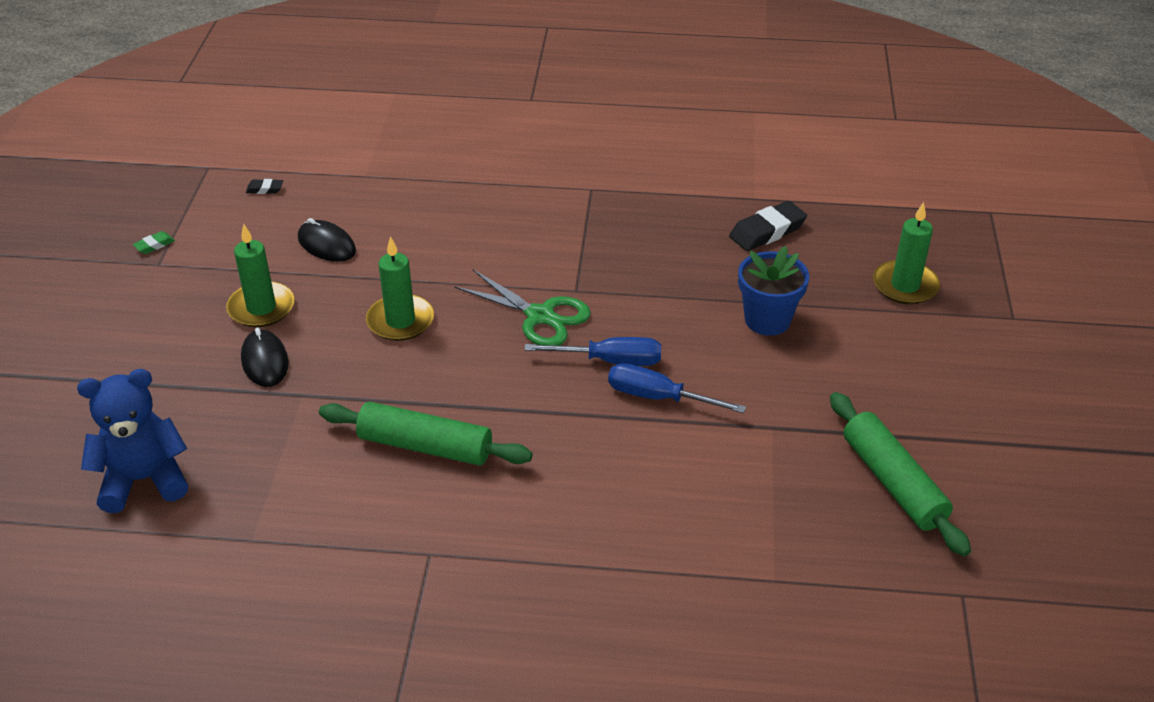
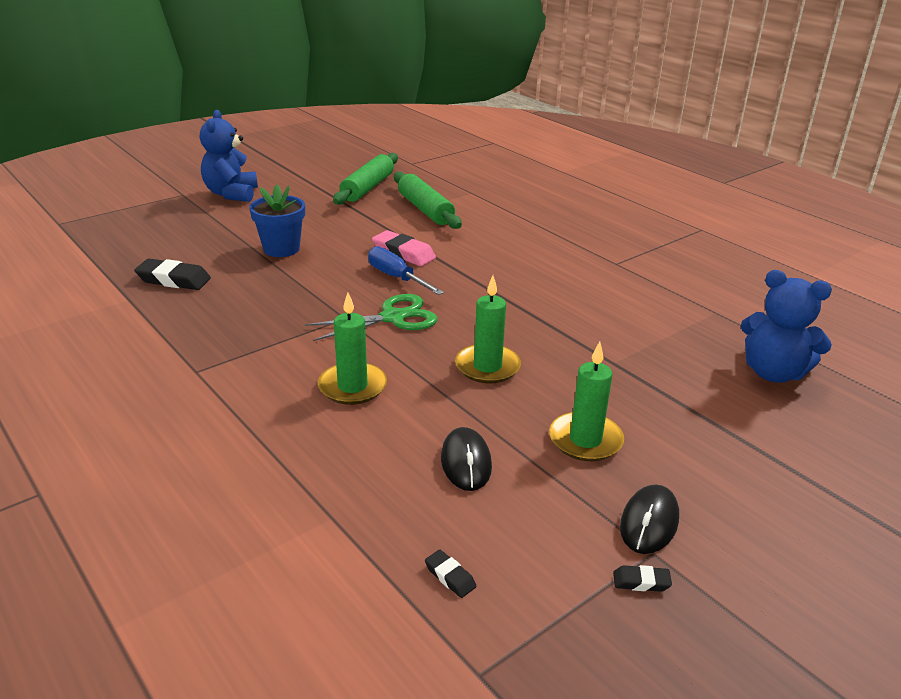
camera: 135 degrees left, 10 degrees down
green eraser [133,231,175,254] -> black eraser [613,565,672,592]
black mouse [241,328,289,387] -> black mouse moved to [620,485,679,554]
green rolling pin [319,402,533,466] -> green rolling pin moved to [394,172,462,229]
green scissors [454,270,591,346] -> green scissors turned 75 degrees clockwise [305,294,438,341]
blue screwdriver [608,363,746,413] -> pink eraser [372,230,436,266]
green candle [873,202,940,305] -> green candle moved to [318,293,387,405]
none -> blue teddy bear [200,110,258,202]

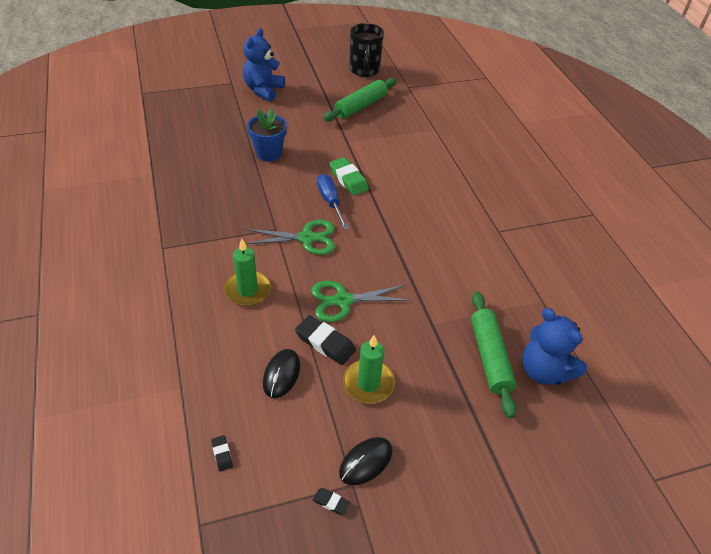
camera: 20 degrees right, 15 degrees up
black eraser [134,259,211,290] -> black eraser moved to [295,315,356,365]
pink eraser [372,230,436,266] -> green eraser [329,157,369,196]
green rolling pin [394,172,462,229] -> green rolling pin moved to [471,291,517,418]
green candle [455,275,521,384] -> green scissors [311,281,411,322]
none -> black mug [349,23,384,77]

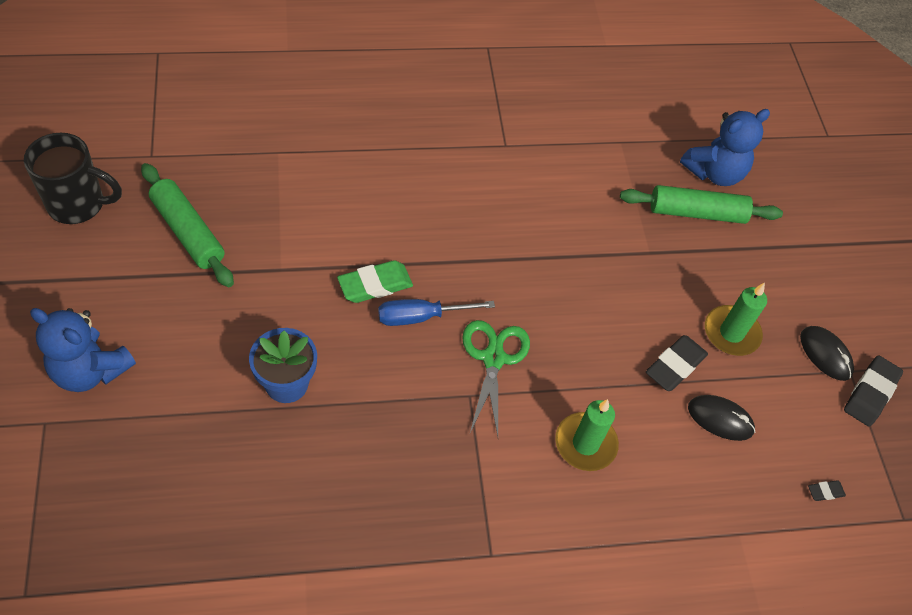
camera: 85 degrees left, 10 degrees up
green scissors [311,281,411,322] -> none
black eraser [313,488,350,515] -> black eraser [844,355,903,426], size x2.01

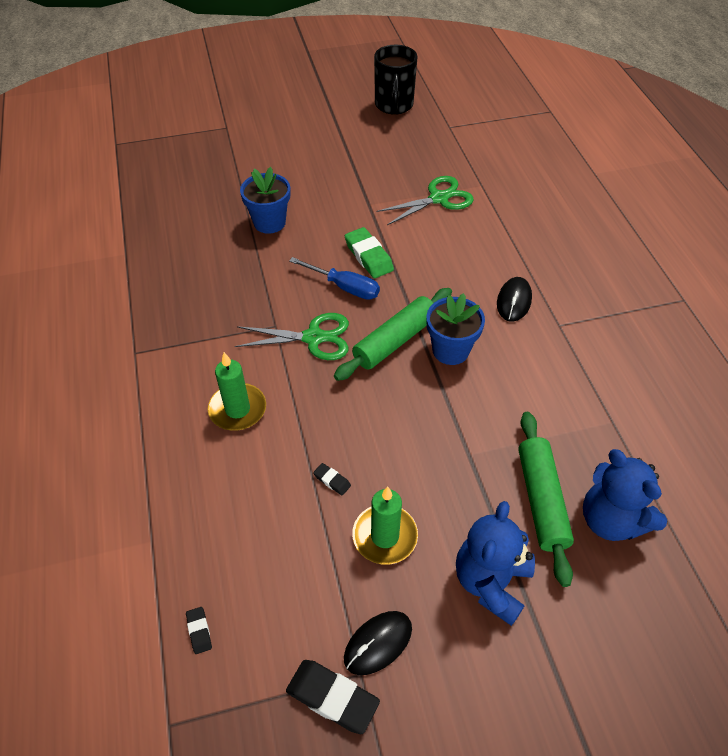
camera: 90 degrees right, 5 degrees down
blue teddy bear [30,308,136,392] -> blue teddy bear moved to [456,501,535,626]
green rolling pin [141,163,234,287] -> green rolling pin moved to [334,288,452,381]
blue screwdriver [378,299,495,326] -> blue screwdriver turned 135 degrees clockwise [289,257,380,300]
black eraser [646,335,708,391] -> black eraser [313,463,351,496], size x0.50
black mouse [688,395,755,441] -> black mouse moved to [497,277,532,322]
none -> green scissors [376,176,474,225]
none -> blue flower pot [426,293,485,365]

